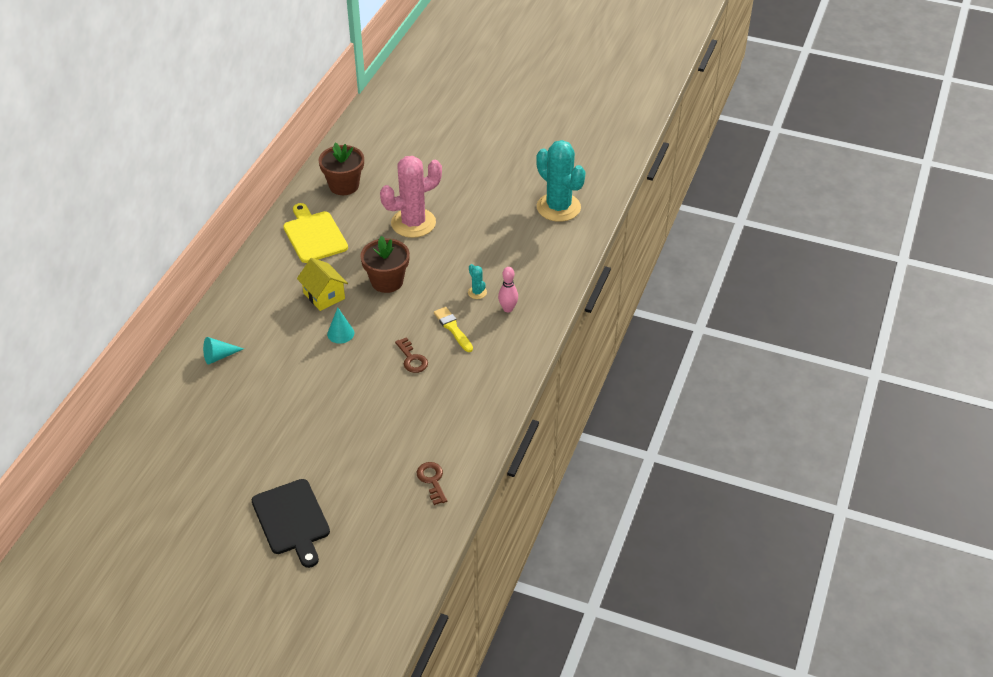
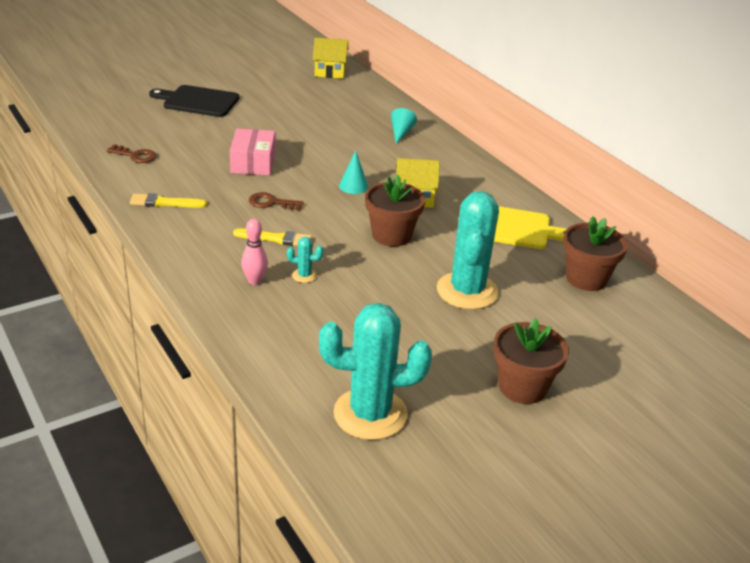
camera: 125 degrees right, 10 degrees down
pink cactus [380,156,442,238] -> turquoise cactus [437,191,499,309]
none -> yellow brush [130,193,207,208]
none -> pink box [230,128,275,175]
none -> yellow house [313,37,348,79]
none -> brown flower pot [493,318,569,404]

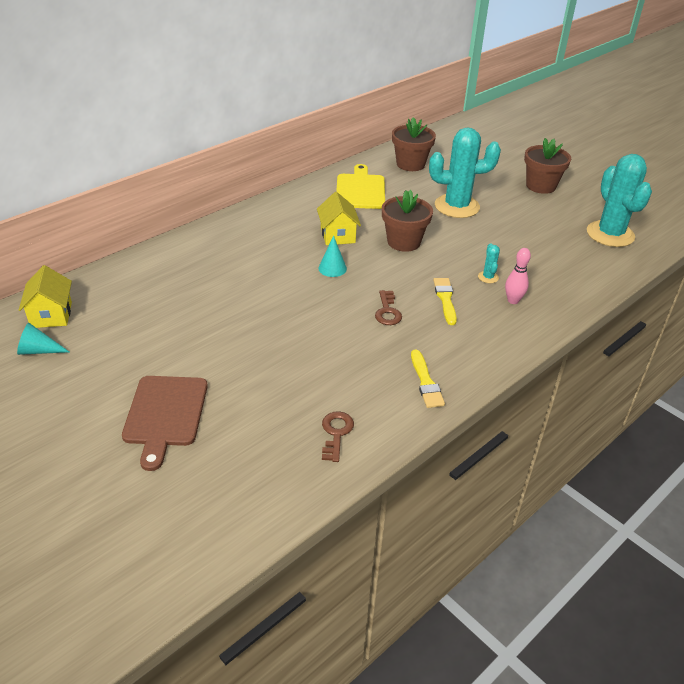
camera: 100 degrees left, 5 degrees up
black cutting board [149,85,239,117] -> brown cutting board [122,376,208,471]
pink box [230,128,275,175] -> none
turquoise cone [391,108,417,144] -> turquoise cone moved to [17,323,69,355]

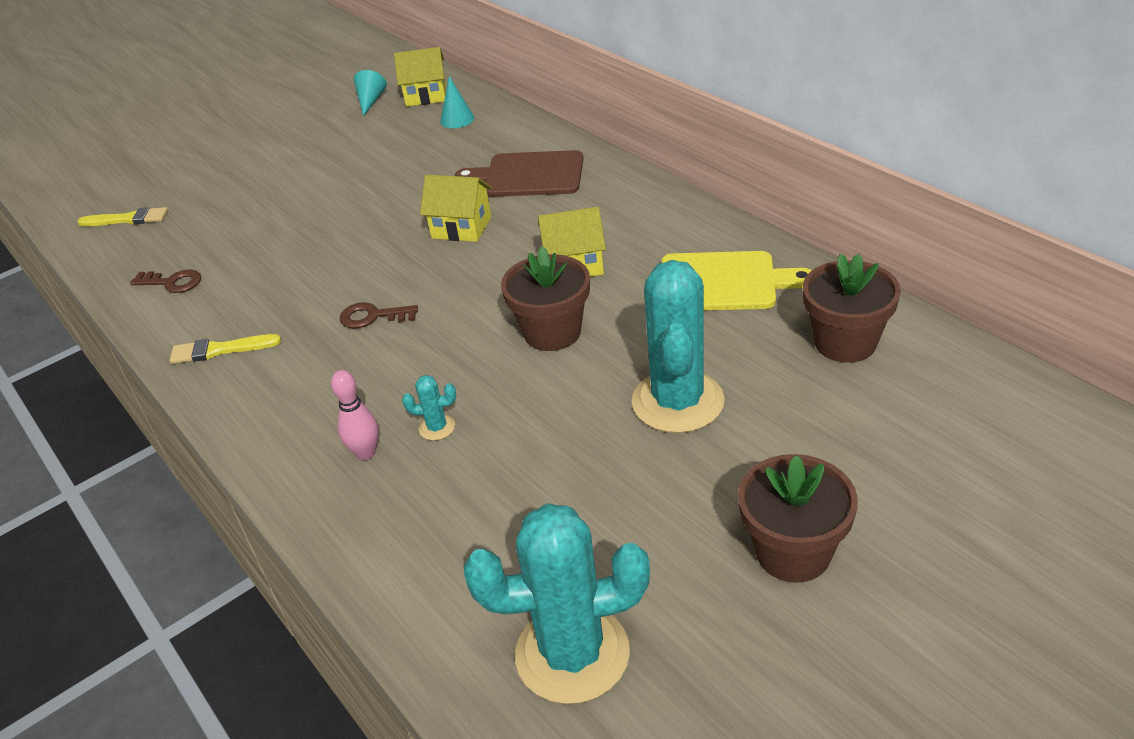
camera: 100 degrees right, 0 degrees up
brown cutting board [122,376,208,471] -> brown cutting board moved to [455,150,583,197]
turquoise cone [318,235,347,277] -> turquoise cone moved to [440,76,474,128]
yellow brush [433,278,457,325] -> yellow brush moved to [77,207,168,226]
none -> yellow house [420,175,492,242]

